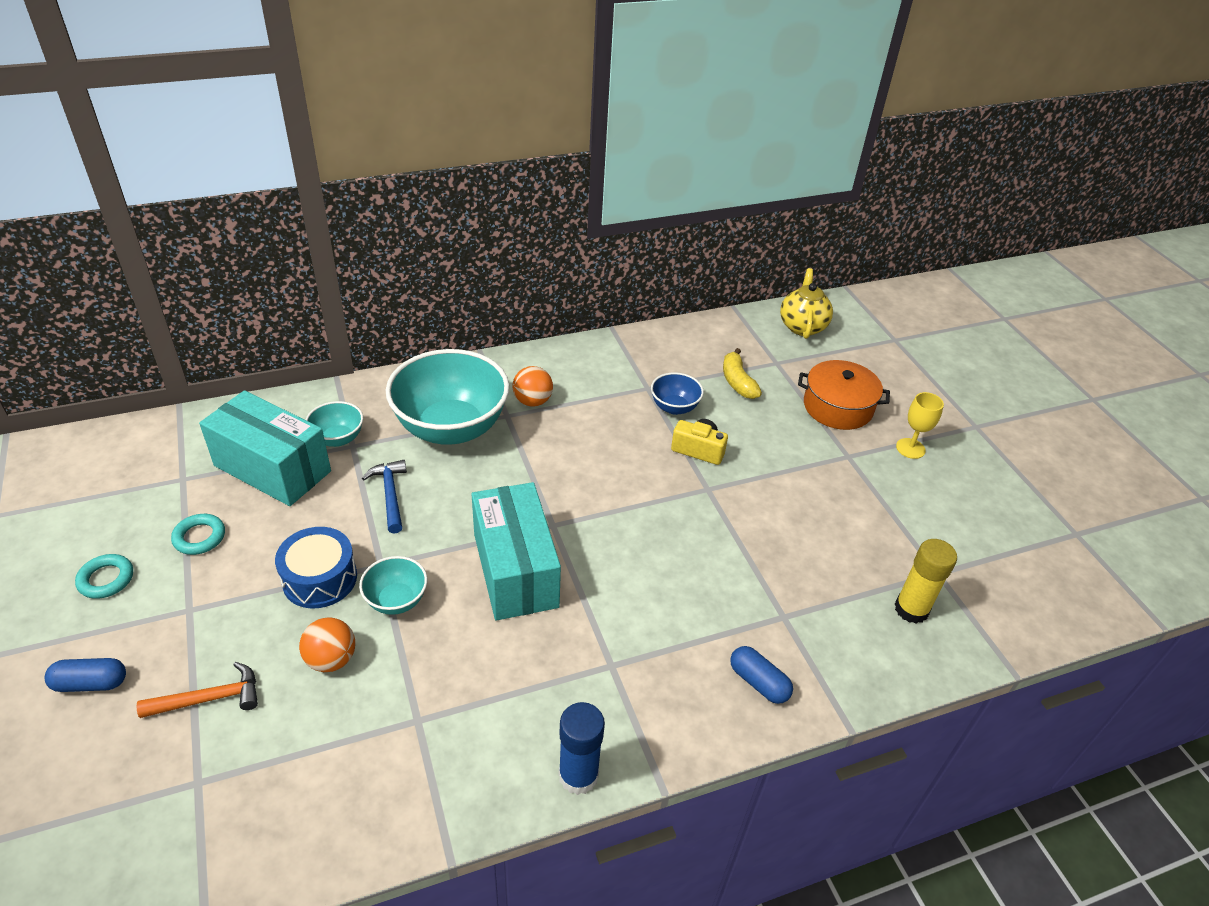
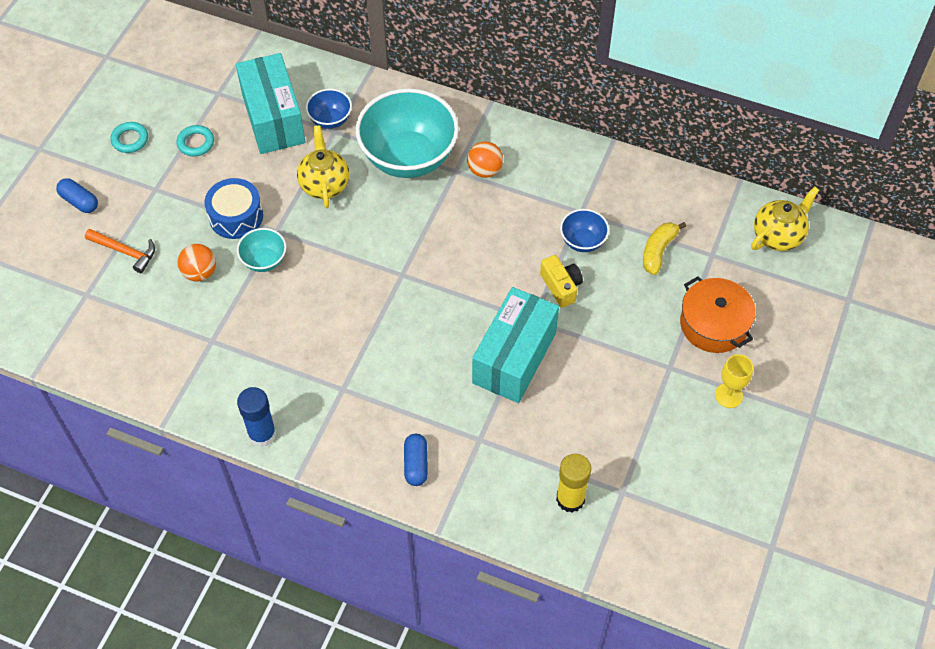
camera: 45 degrees right, 15 degrees up
turquoise bowl [306,401,363,447] -> blue bowl [306,89,352,129]
blue hammer [362,460,407,534] -> yellow teapot [297,125,349,208]
turquoise box [471,482,561,620] -> turquoise box moved to [472,287,559,403]

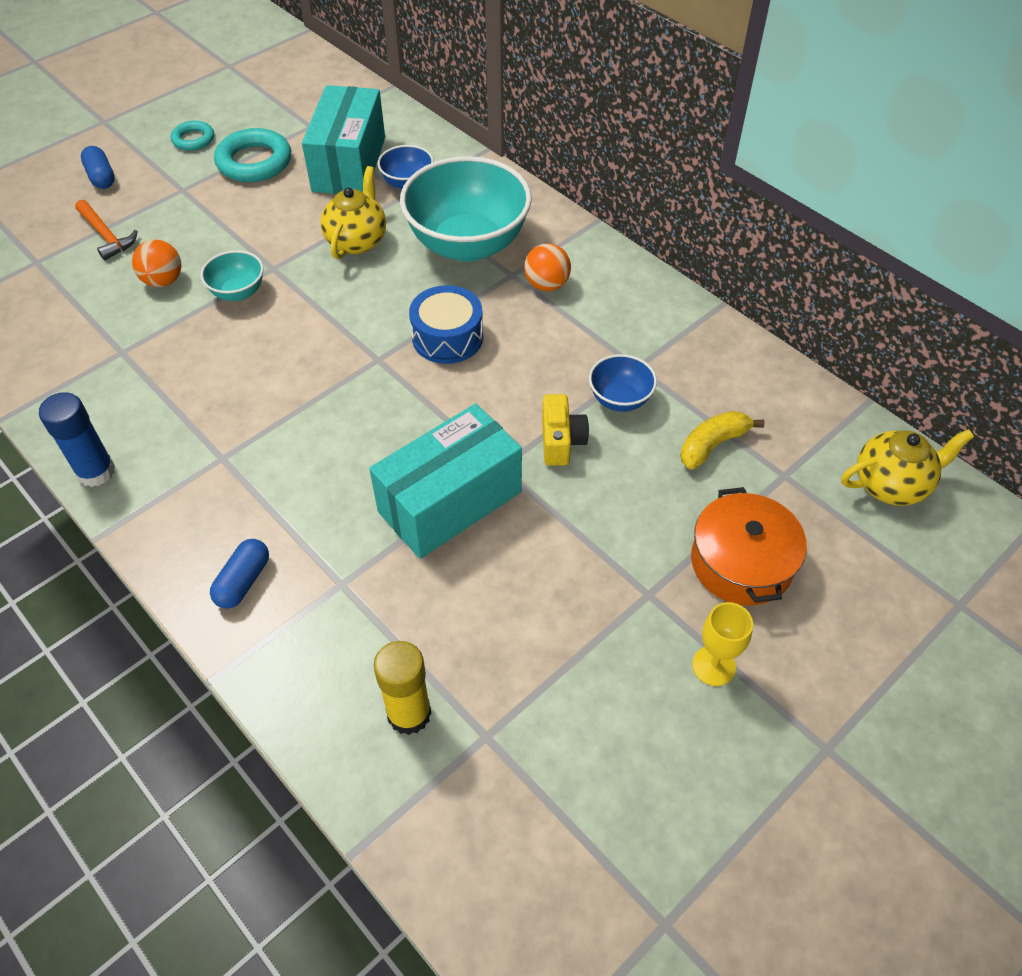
camera: 25 degrees right, 5 degrees down
turquoise ring [177,125,214,156] -> turquoise ring [214,128,291,182], size x1.73
blue drum [205,178,263,239] -> blue drum moved to [409,285,483,364]

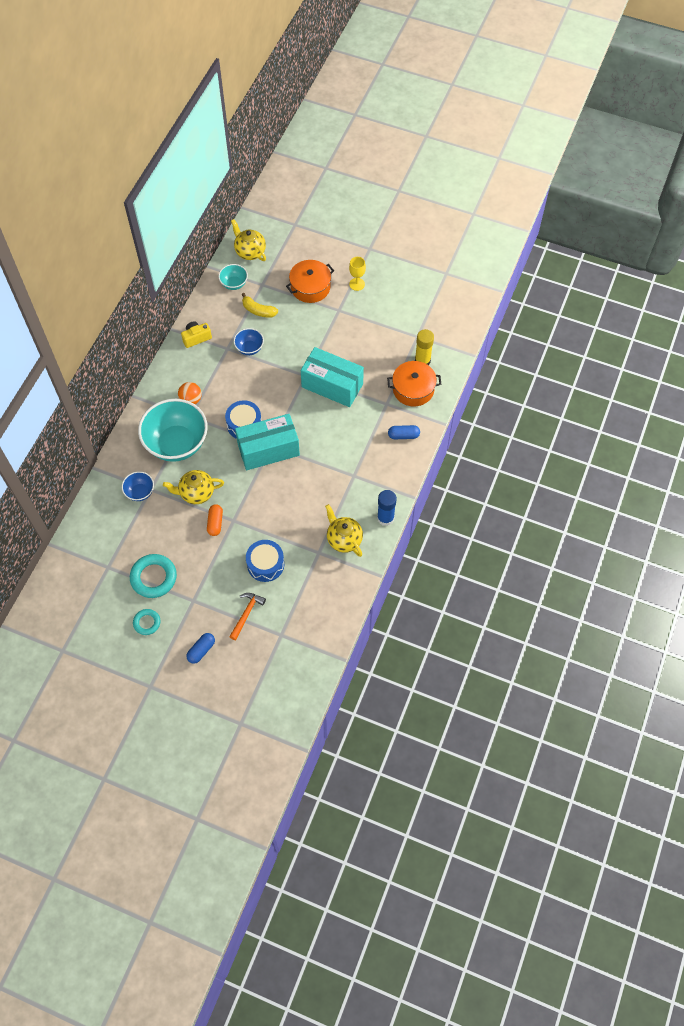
camera: 115 degrees left, 10 degrees up
orange ball [132,239,181,287] -> blue drum [246,540,284,582]
turquoise bowl [201,250,264,301] -> turquoise bowl moved to [218,264,248,290]
turquoise box [302,85,385,194] -> turquoise box moved to [235,414,300,470]
yellow camera [542,394,589,466] -> yellow camera moved to [181,321,212,348]
none -> orange capsule [207,504,223,536]
none -> yellow teapot [325,504,363,557]
none -> orange pot [387,361,441,406]

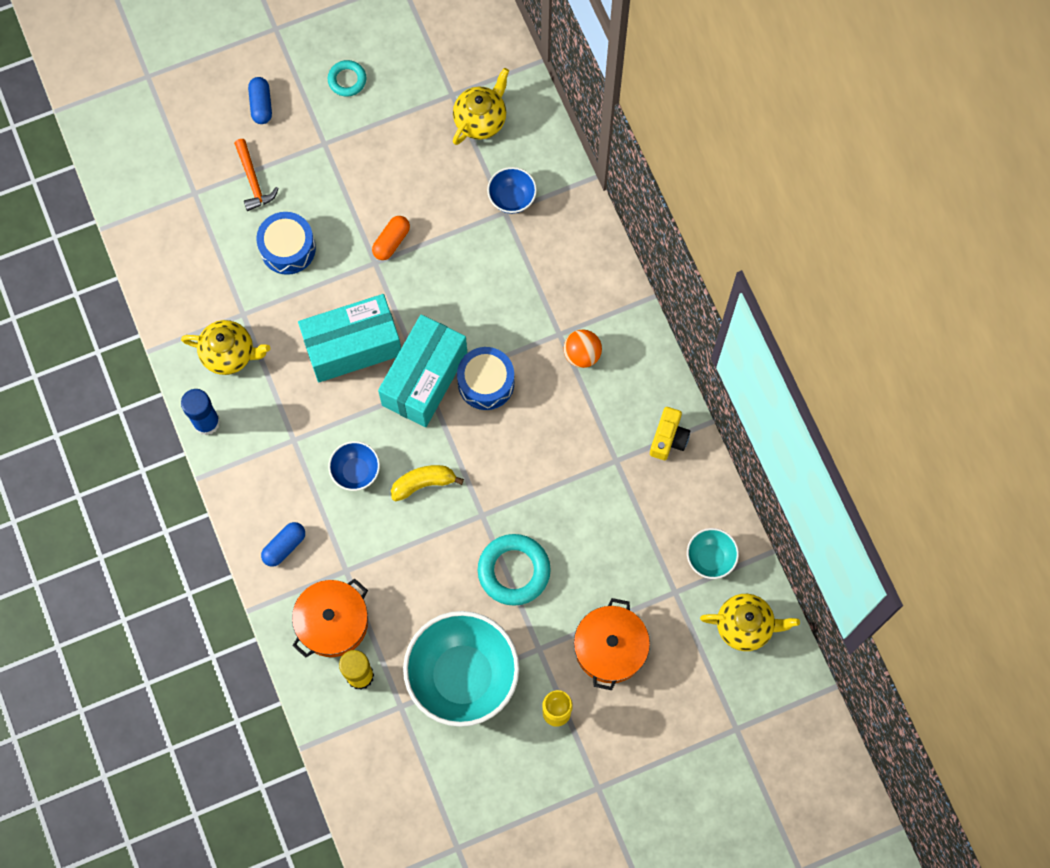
camera: 135 degrees right, 10 degrees up
turquoise ring [130,554,177,598] -> turquoise ring moved to [478,534,551,606]
turquoise bowl [138,399,208,462] -> turquoise bowl moved to [403,611,519,727]
yellow teapot [163,470,224,504] -> yellow teapot moved to [453,68,509,145]
orange capsule [207,504,223,536] -> orange capsule turned 75 degrees clockwise [372,216,410,260]
blue bowl [234,328,264,355] -> blue bowl moved to [328,441,380,491]
yellow banana [242,293,278,318] -> yellow banana moved to [391,465,464,501]
turquoise box [301,347,364,407] -> turquoise box moved to [298,294,401,382]

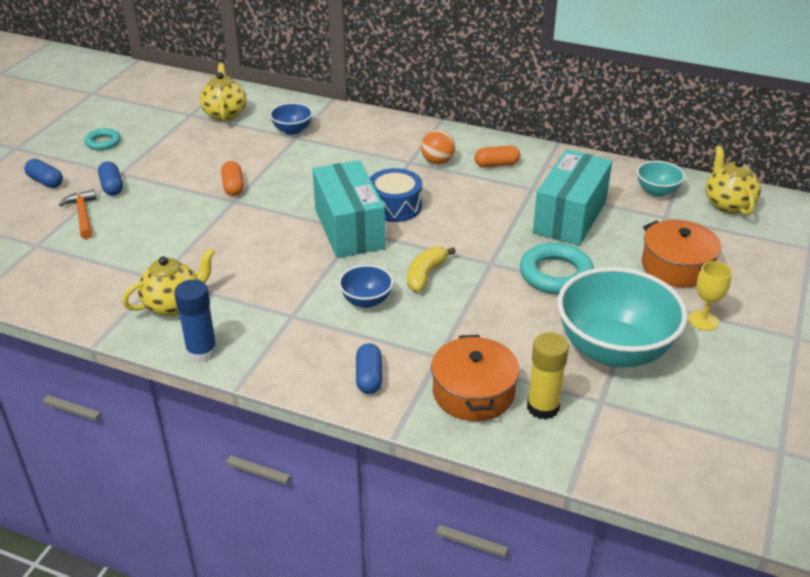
camera: 45 degrees left, 35 degrees down
orange hammer [234,139,279,211] -> orange hammer turned 135 degrees counterclockwise [59,189,96,239]
blue drum [256,212,316,275] -> none
turquoise box [298,294,401,382] -> turquoise box moved to [533,149,612,246]
yellow camera [650,407,690,460] -> none
yellow teapot [700,594,800,651] -> yellow teapot turned 60 degrees counterclockwise [705,146,761,215]
none -> blue capsule [98,161,123,196]
none -> orange capsule [475,145,520,168]

